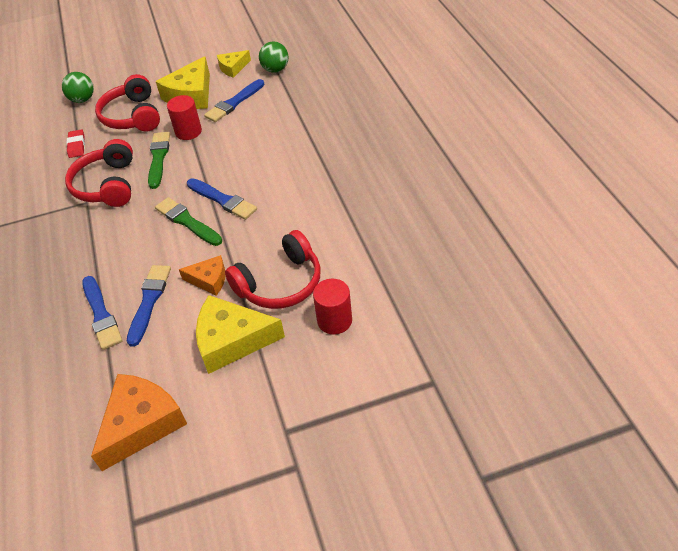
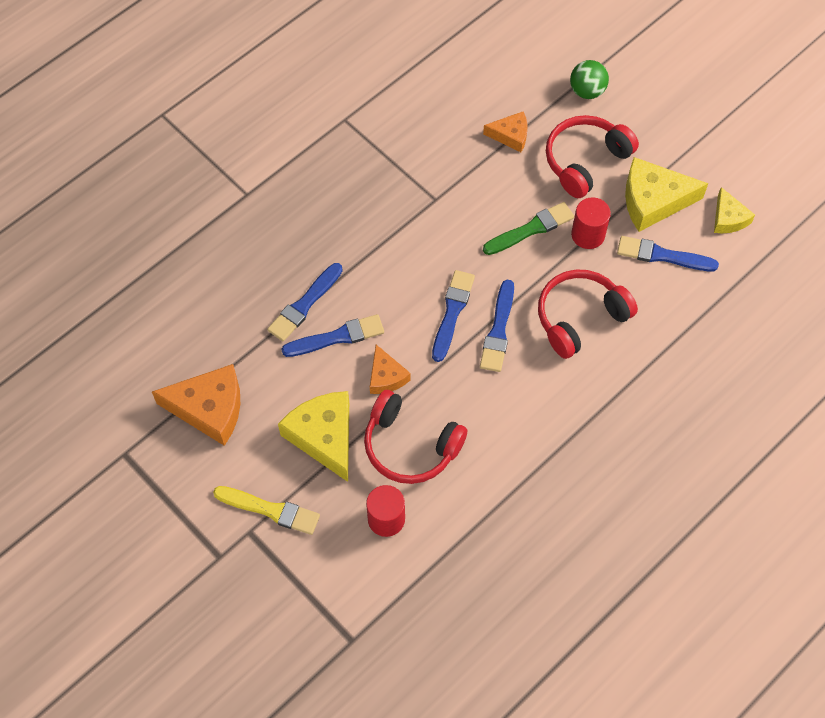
camera: 60 degrees right, 15 degrees up
red headphones [65,139,133,207] -> red headphones moved to [538,269,638,359]
red eraser [67,129,85,158] -> orange cheese [483,111,528,152]
green brush [155,197,222,246] -> blue brush [432,270,475,362]
yellow cheese [217,50,251,78] -> yellow cheese turned 135 degrees counterclockwise [714,187,755,233]
green ball [259,41,289,73] -> none
none -> yellow brush [213,486,320,535]

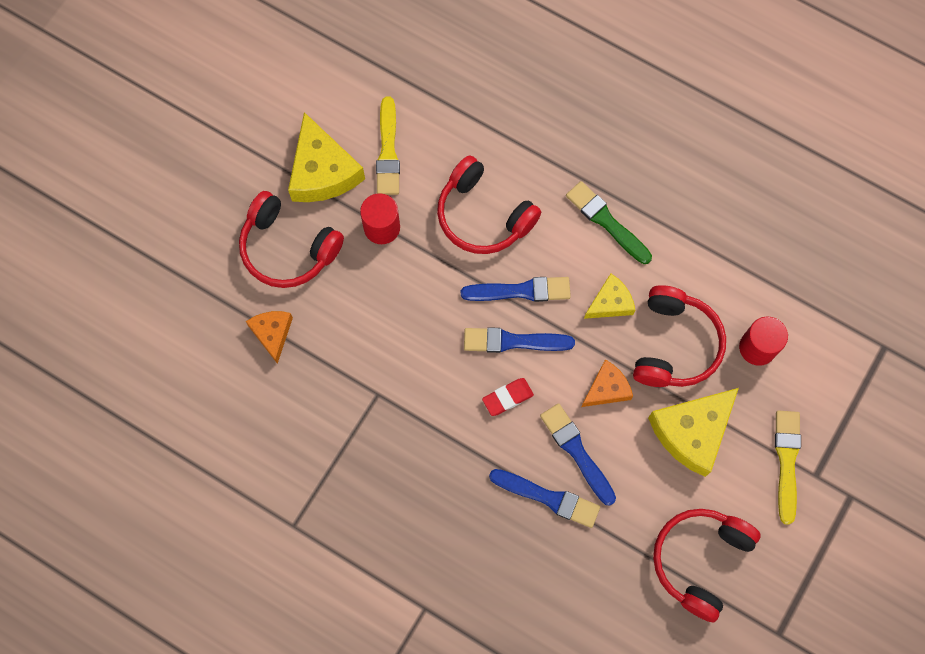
camera: 105 degrees left, 10 degrees up
orange cheese [152,364,240,446] -> red headphones [653,509,761,622]
green brush [483,202,574,255] -> green brush moved to [566,181,652,264]
green ball [570,60,609,99] -> none
blue brush [617,236,719,271] -> yellow brush [376,96,400,195]
yellow cheese [714,187,755,233] -> yellow cheese moved to [584,273,635,319]
none -> red eraser [482,378,534,416]

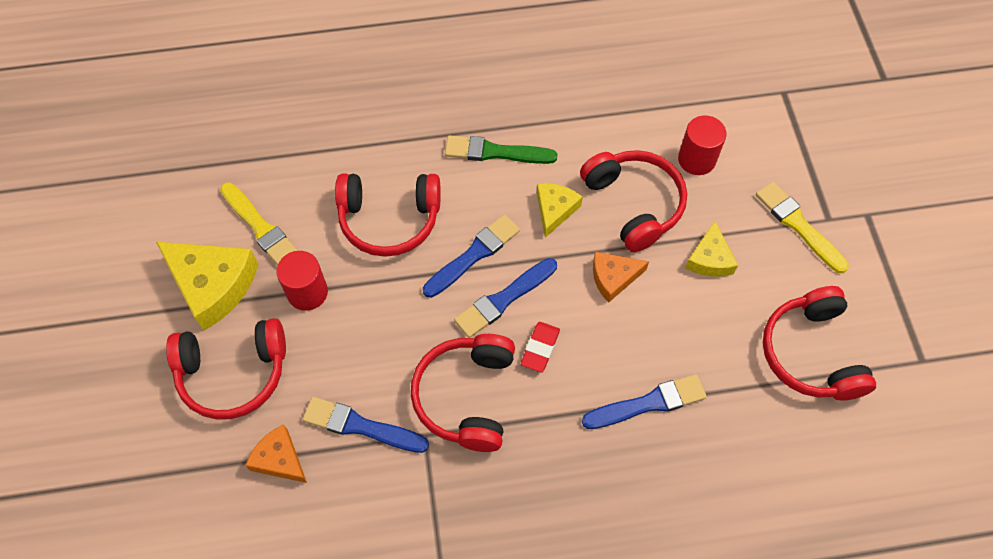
camera: 40 degrees left, 10 degrees down
blue brush [540,403,616,506] -> blue brush moved to [303,397,429,453]
orange cheese [581,360,633,407] -> orange cheese turned 120 degrees counterclockwise [593,252,649,303]
yellow cheese [648,388,739,477] -> yellow cheese [685,221,738,277], size x0.57
none -> red headphones [411,334,515,452]

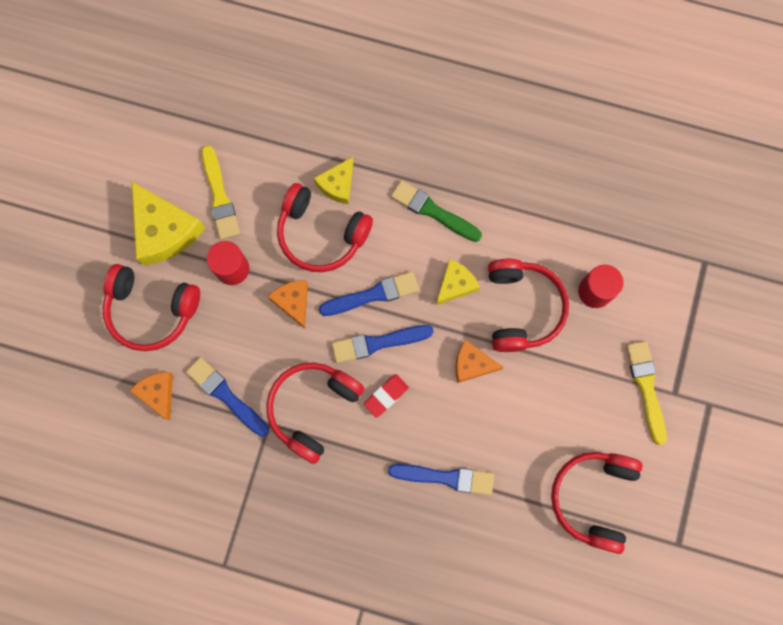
camera: 25 degrees right, 15 degrees up
yellow cheese [685,221,738,277] -> yellow cheese moved to [314,157,353,204]
none -> orange cheese [268,280,308,328]

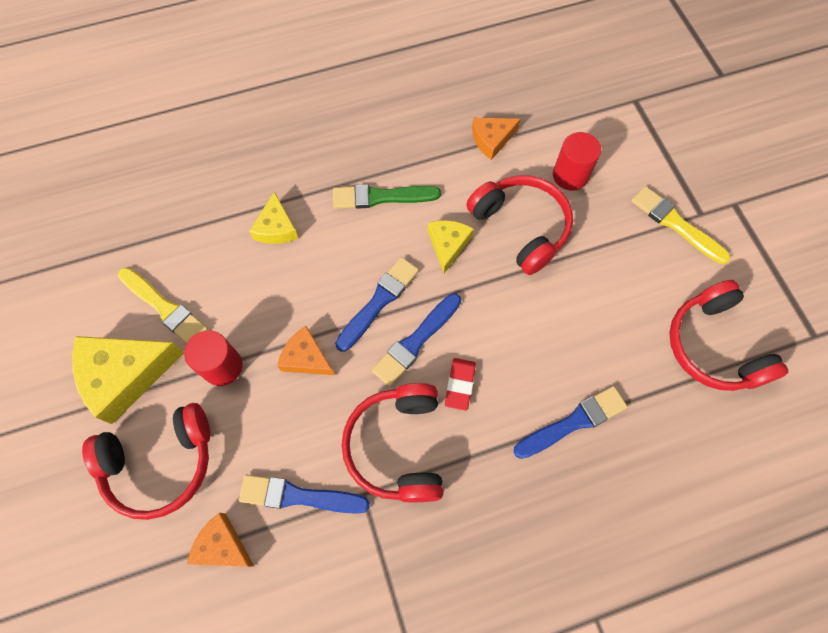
camera: 35 degrees left, 10 degrees down
yellow cheese [131,181,205,266] -> yellow cheese turned 135 degrees clockwise [72,336,184,424]
red headphones [277,183,373,272] -> none
orange cheese [455,340,504,383] -> orange cheese moved to [472,118,521,160]

